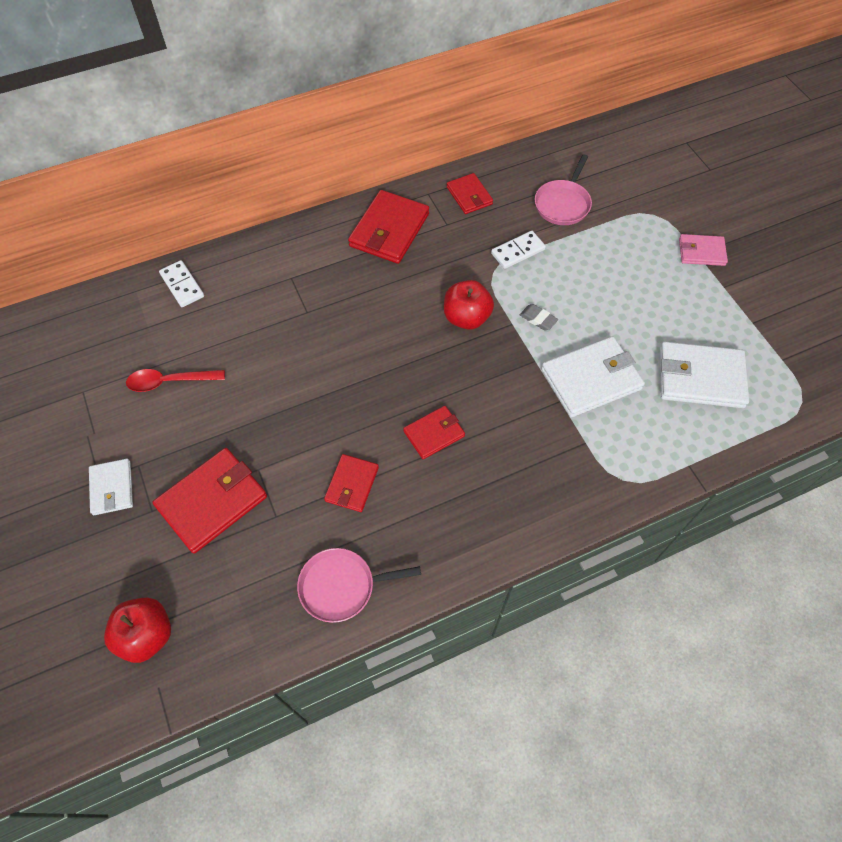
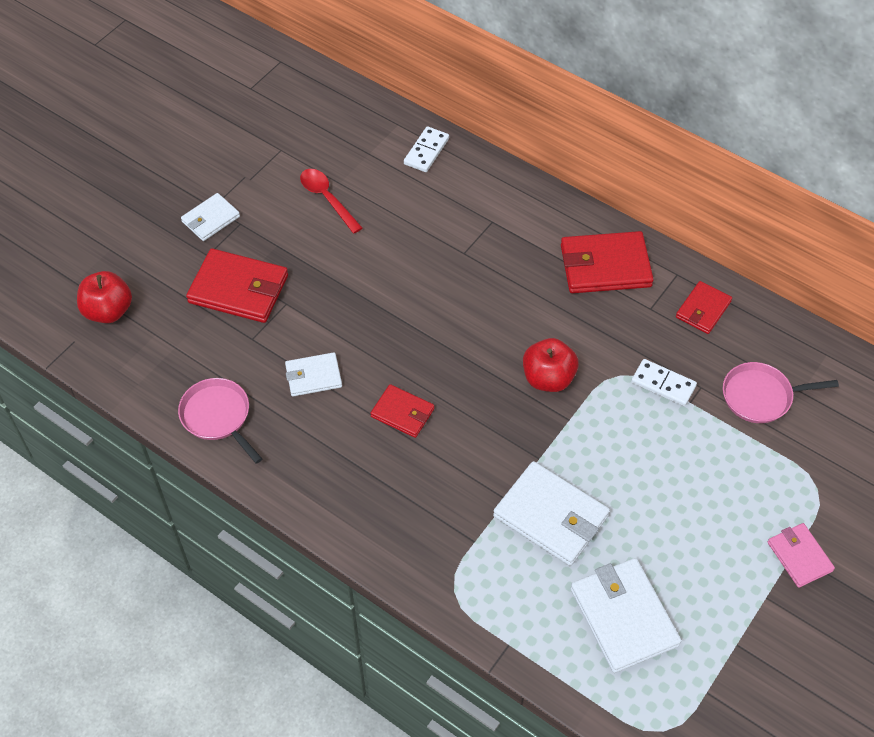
camera: 60 degrees right, 5 degrees down
red wallet [324,454,379,512] -> white wallet [285,352,342,396]
grey eraser [520,304,558,331] -> none

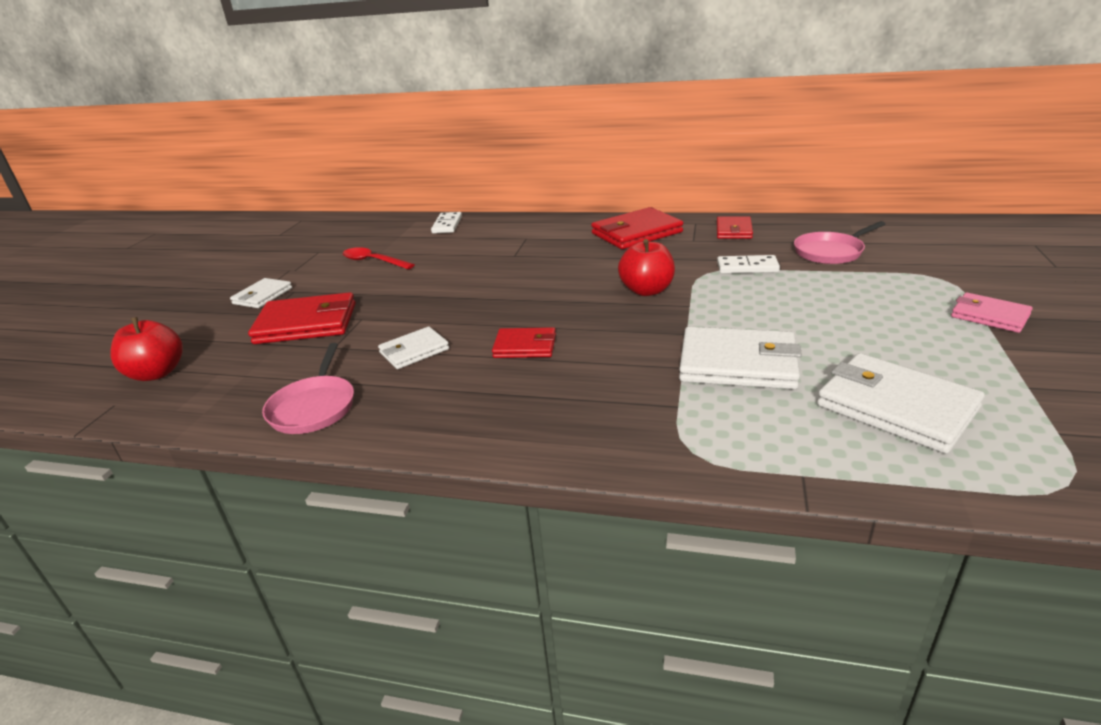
camera: 20 degrees left, 25 degrees down
pink pan [178,378,262,464] -> pink pan turned 120 degrees counterclockwise [262,343,354,434]

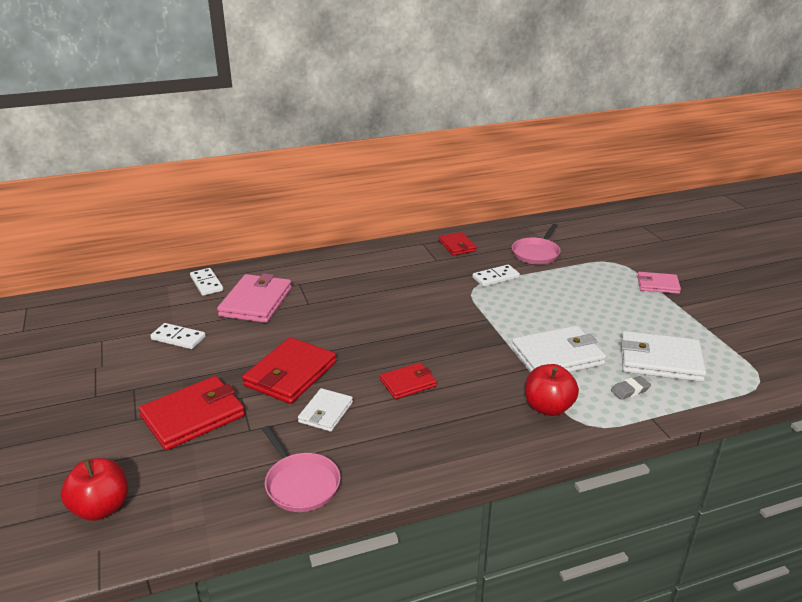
camera: 35 degrees left, 0 degrees up
white wallet [230,278,292,308] -> none
red spoon [342,247,415,269] -> white domino [150,323,206,349]
red wallet [591,207,683,249] -> red wallet moved to [242,337,336,404]
red apple [618,239,675,296] -> red apple moved to [525,364,579,416]
none -> pink wallet [217,273,292,323]
none -> grey eraser [611,376,651,400]

